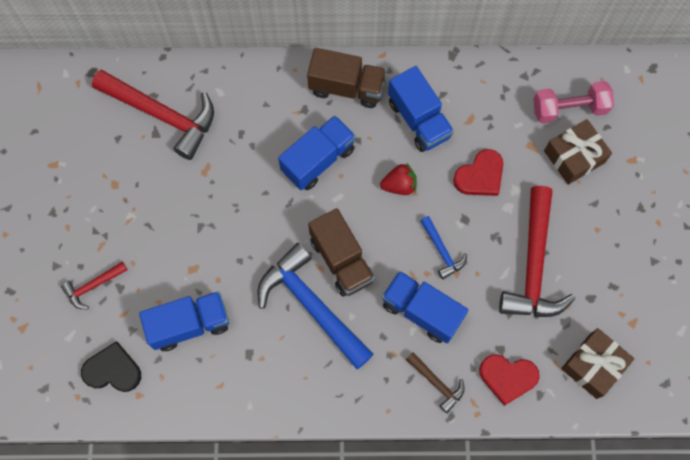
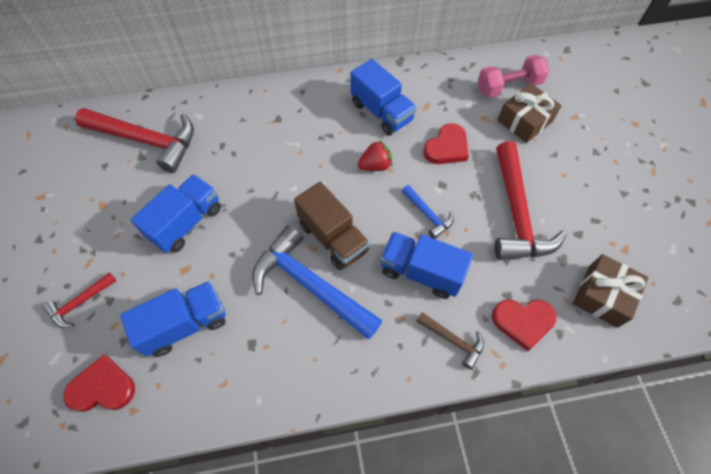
camera: 10 degrees left, 10 degrees down
black heart [81,341,141,392] -> red heart [63,355,135,412]
blue truck [278,115,356,190] -> blue truck moved to [131,174,221,253]
brown truck [307,48,387,108] -> none

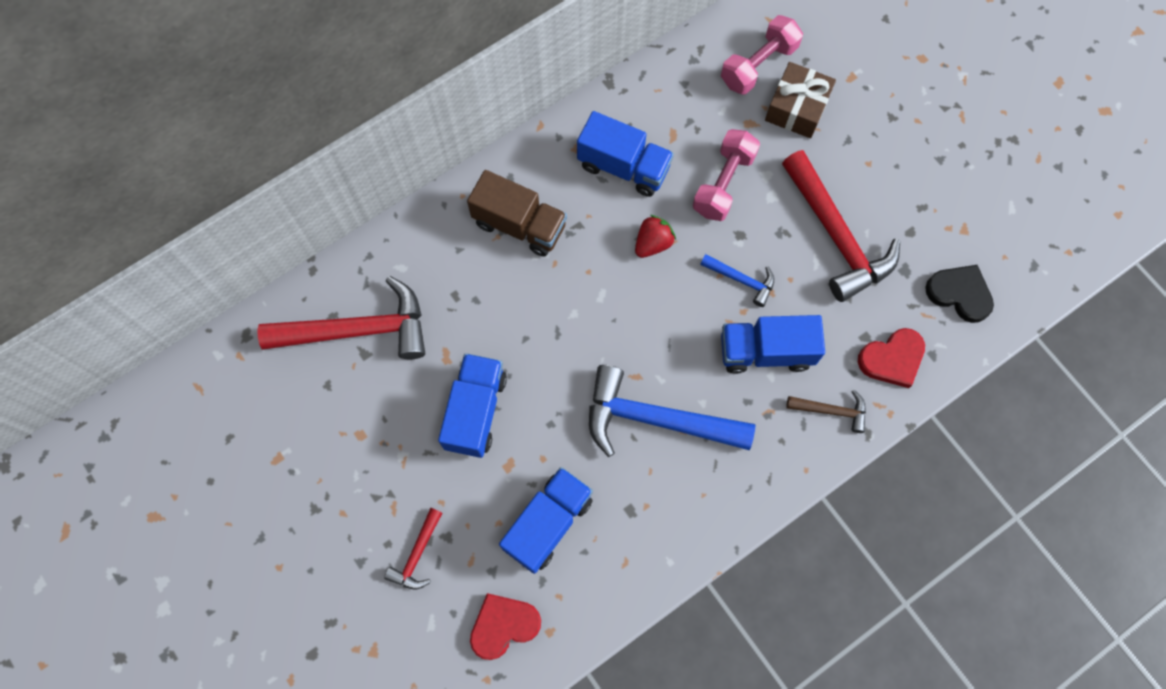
camera: 25 degrees left, 10 degrees up
brown truck [294,182,370,270] -> brown truck moved to [467,170,567,257]
red heart [423,123,469,164] -> pink dumbbell [693,129,760,221]
brown gift [573,254,649,328] -> black heart [925,265,994,323]

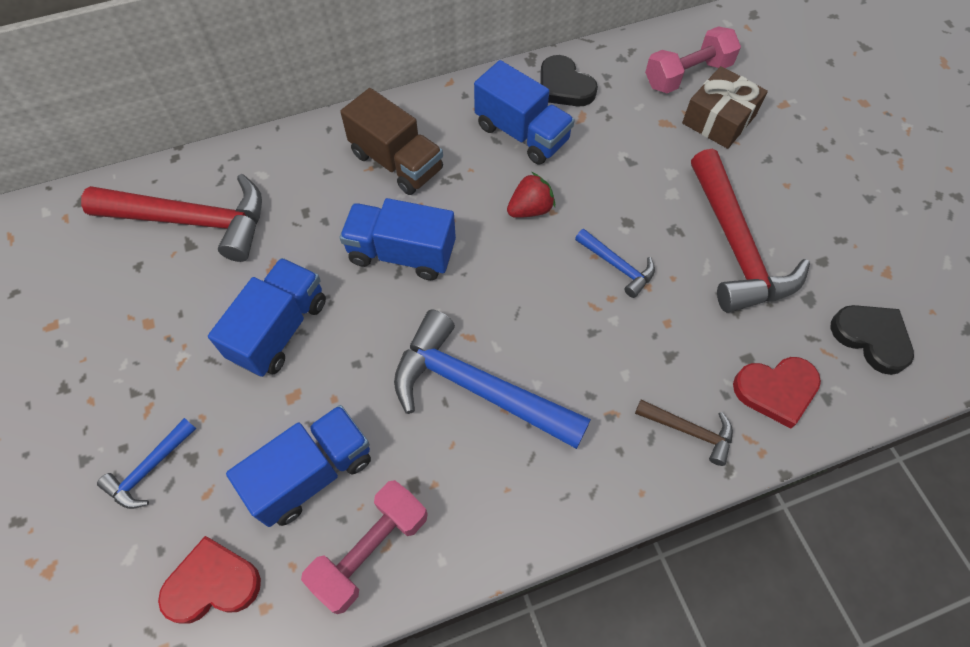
camera: 15 degrees right, 10 degrees down
red hammer [384,508,442,589] -> blue hammer [97,418,196,509]
pink dumbbell [693,129,760,221] -> pink dumbbell moved to [301,480,428,614]
blue truck [721,315,825,374] -> blue truck moved to [340,198,456,280]
none -> black heart [540,55,598,106]

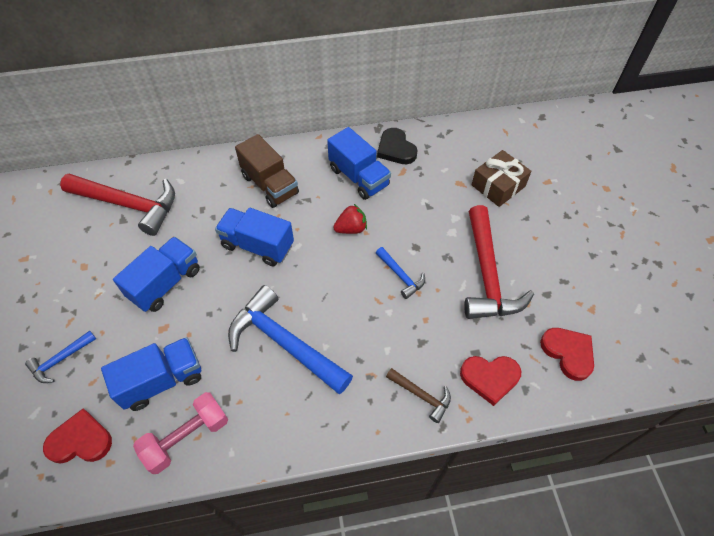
camera: 10 degrees right, 5 degrees down
pink dumbbell [645,26,741,93] -> none
black heart [831,305,914,375] -> red heart [540,328,594,381]

